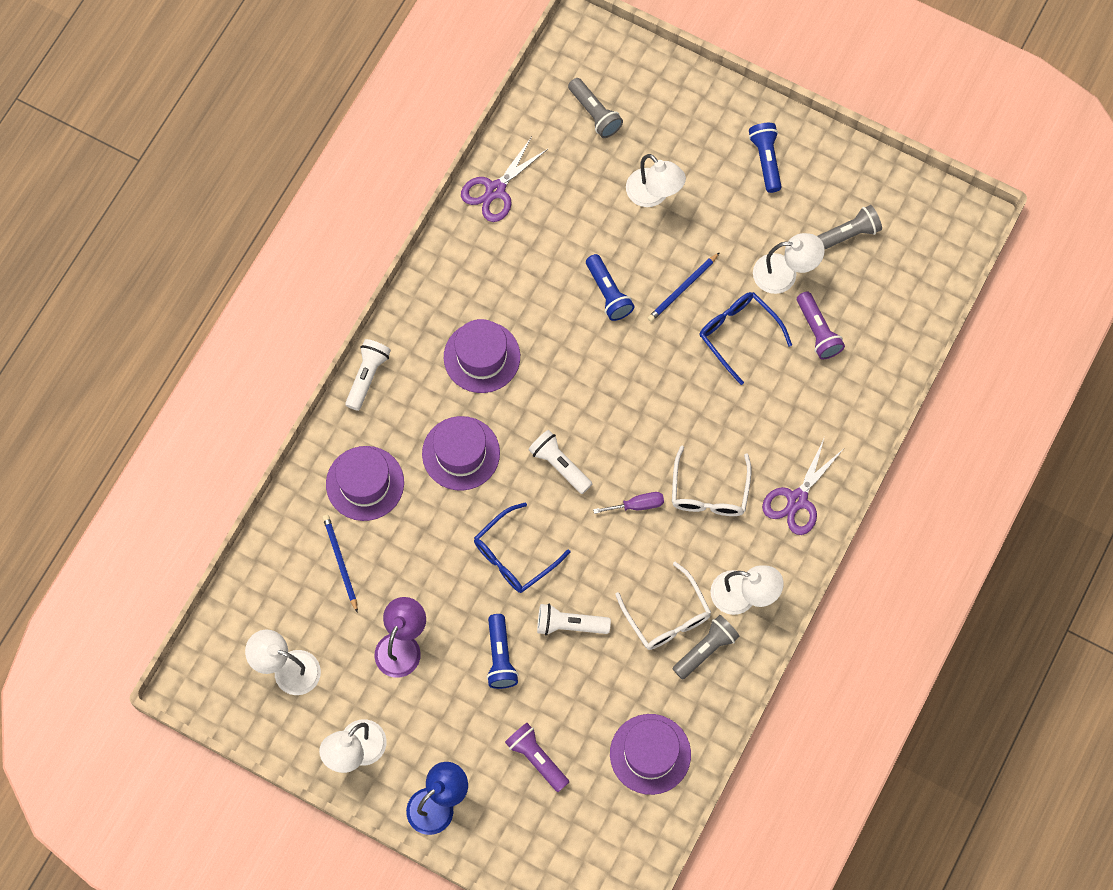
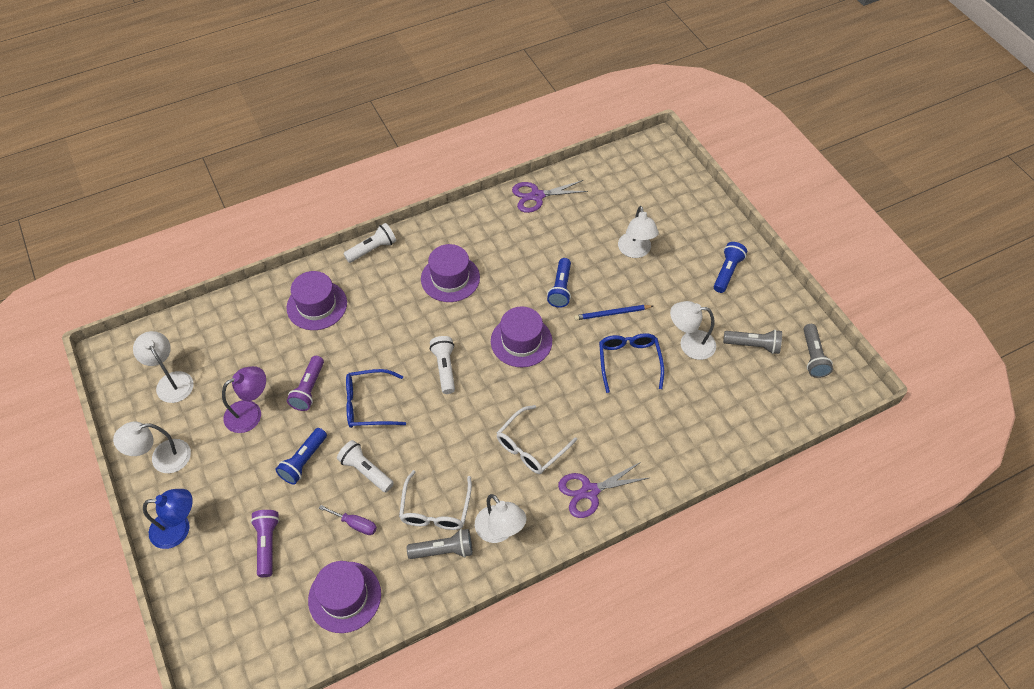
camera: 35 degrees right, 15 degrees down
blue pencil [323,515,358,613] -> none
purple hat [422,416,500,491] -> purple hat moved to [491,306,552,367]
grey flashlight [568,78,623,138] -> grey flashlight moved to [803,324,833,378]
purple screwdriver [593,492,664,514] -> purple screwdriver moved to [319,505,377,535]
white lamp [753,233,825,294] -> white lamp turned 150 degrees clockwise [670,301,716,360]
purple flashlight [797,291,845,359] -> purple flashlight moved to [287,356,324,411]

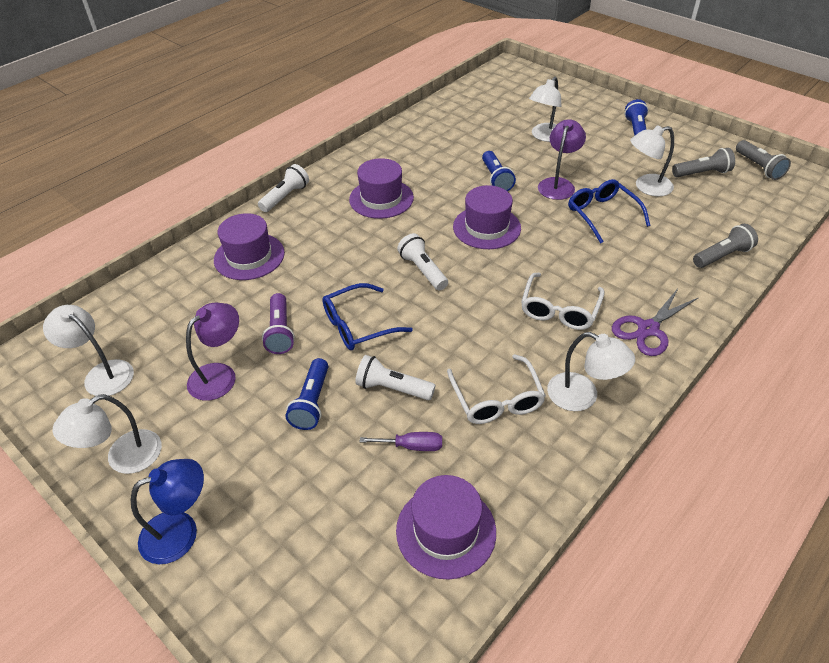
camera: 20 degrees left, 10 degrees down
purple flashlight [251,510,279,577] -> none
grey flashlight [407,529,473,559] -> grey flashlight moved to [693,224,758,268]
purple scissors [512,180,588,213] -> none
blue pencil [574,305,653,320] -> purple lamp [538,119,586,200]
white lamp [618,206,659,258] -> white lamp turned 60 degrees clockwise [529,77,562,142]

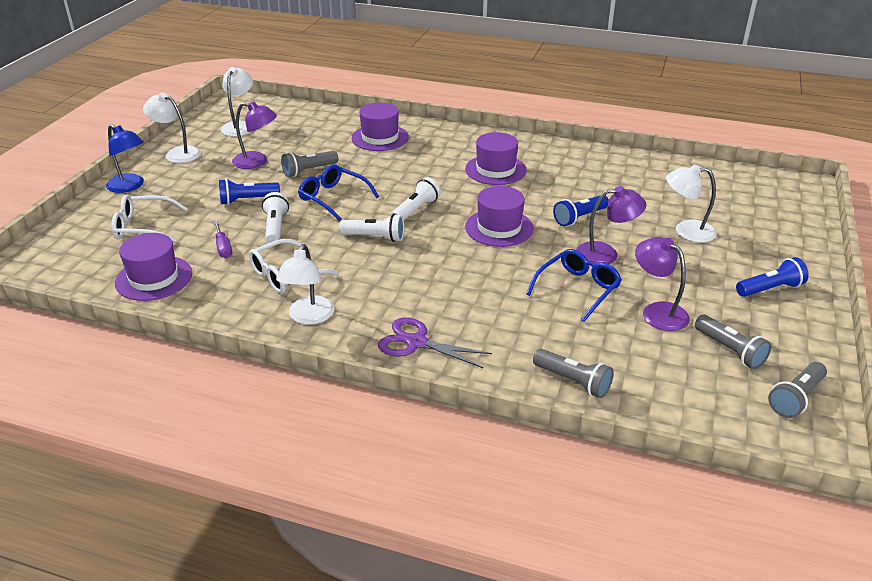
camera: 65 degrees right, 10 degrees down
white flashlight [258,164,309,212] -> white flashlight moved to [339,214,404,242]
purple flashlight [262,293,295,354] -> grey flashlight [281,151,338,177]
white glasses [521,273,605,330] -> white glasses moved to [112,195,188,242]
white lamp [630,125,674,197] -> purple lamp [635,237,690,331]

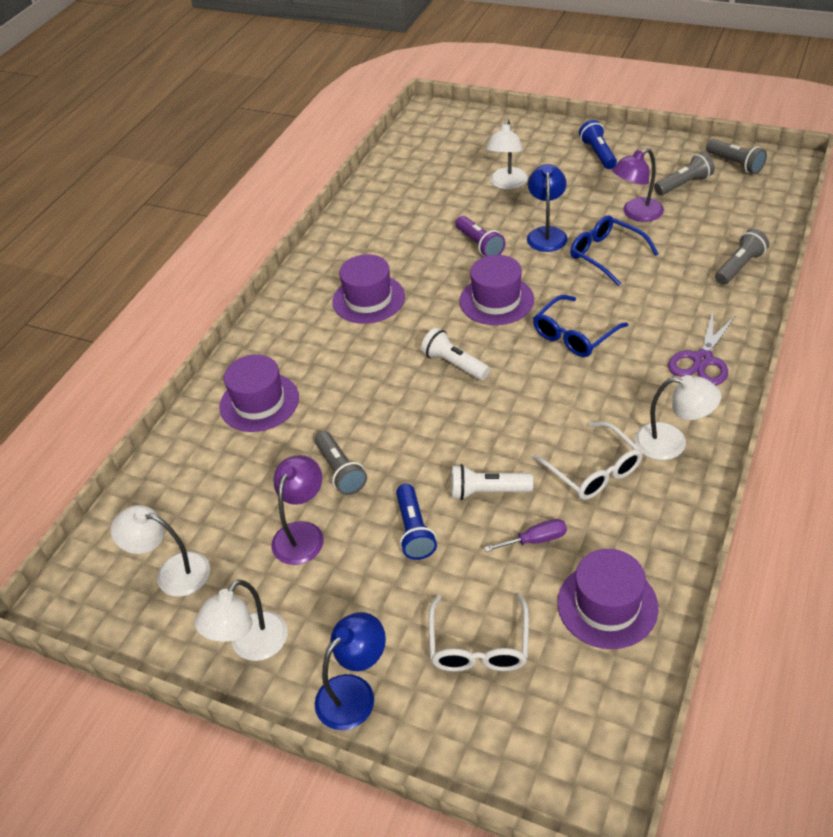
camera: 80 degrees left, 10 degrees up
blue glasses [298,164,379,221] -> blue glasses moved to [533,295,628,357]
white flashlight [339,214,404,242] -> none
blue flashlight [553,196,609,226] -> purple flashlight [455,216,505,257]
purple lamp [576,186,646,264] -> blue lamp [527,164,568,252]

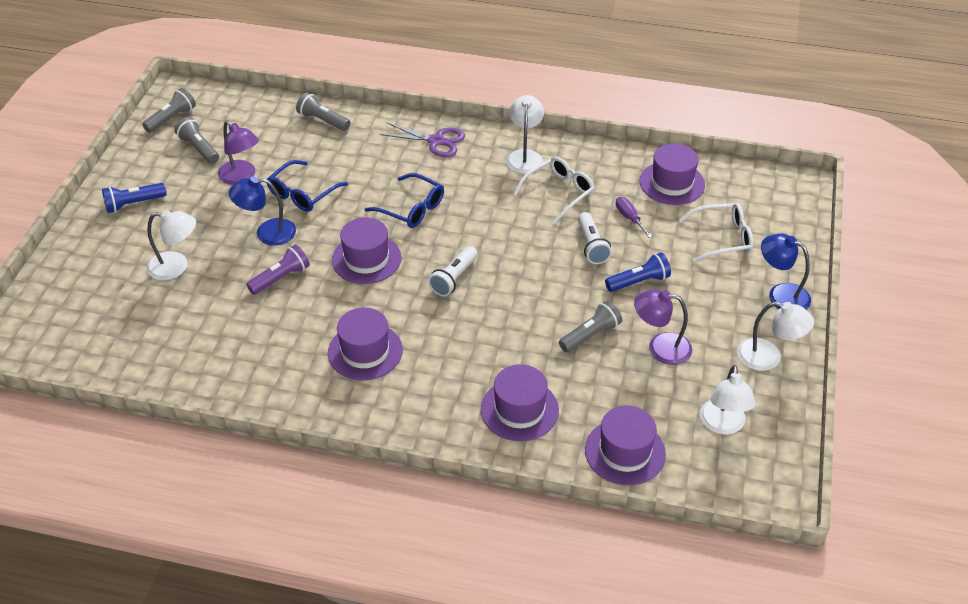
camera: 105 degrees left, 0 degrees up
none -> purple hat [585,406,666,485]

